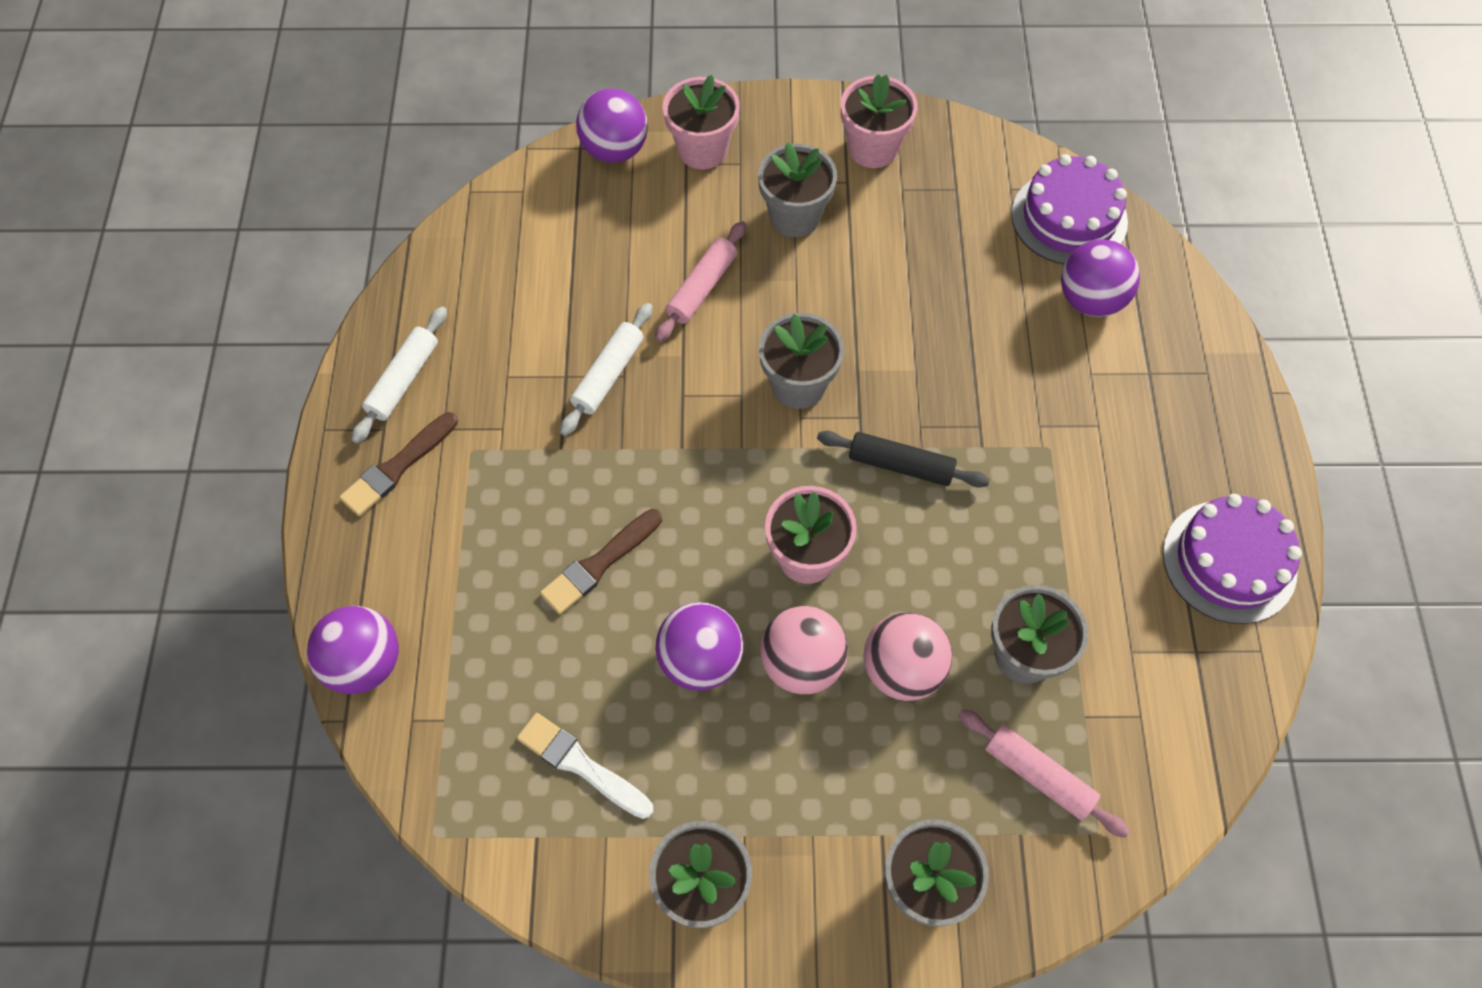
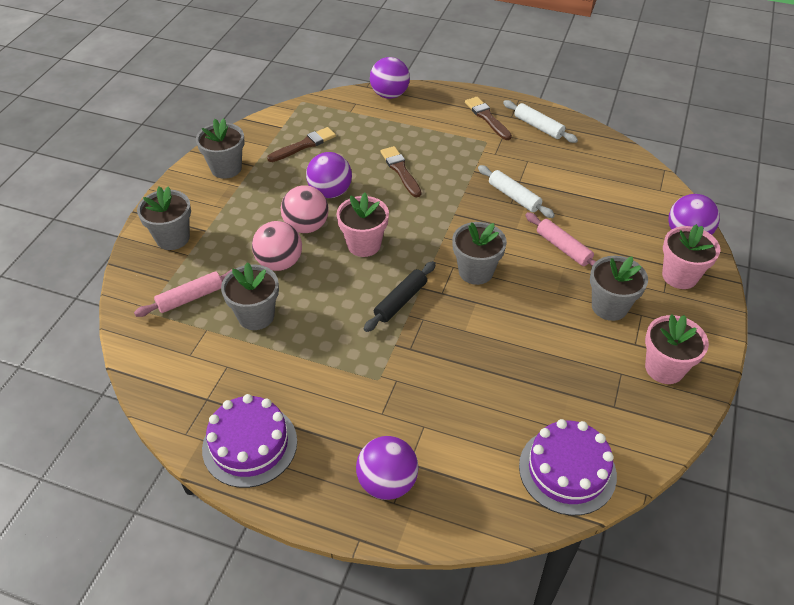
camera: 110 degrees right, 15 degrees down
white brush [517,713,653,819] -> brown brush [267,127,336,162]
purple ball [1061,240,1140,317] -> purple ball moved to [356,436,419,500]

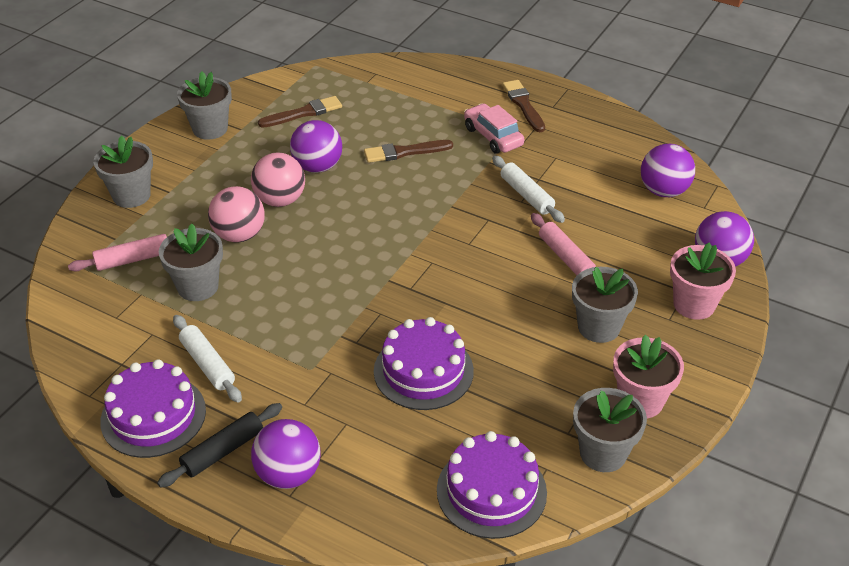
camera: 10 degrees right, 5 degrees down
pink flower pot [336,193,389,257] -> none
black rolling pin [364,261,436,332] -> black rolling pin moved to [157,403,282,488]
purple ball [370,57,410,99] -> purple ball moved to [641,144,695,197]
brown brush [381,146,421,197] -> brown brush turned 90 degrees counterclockwise [364,140,453,163]
grey flower pot [452,222,507,285] -> grey flower pot moved to [573,388,647,472]
white rolling pin [503,100,578,143] -> white rolling pin moved to [173,315,242,403]
none -> purple cake [374,317,474,410]
none -> pink car [464,103,524,154]

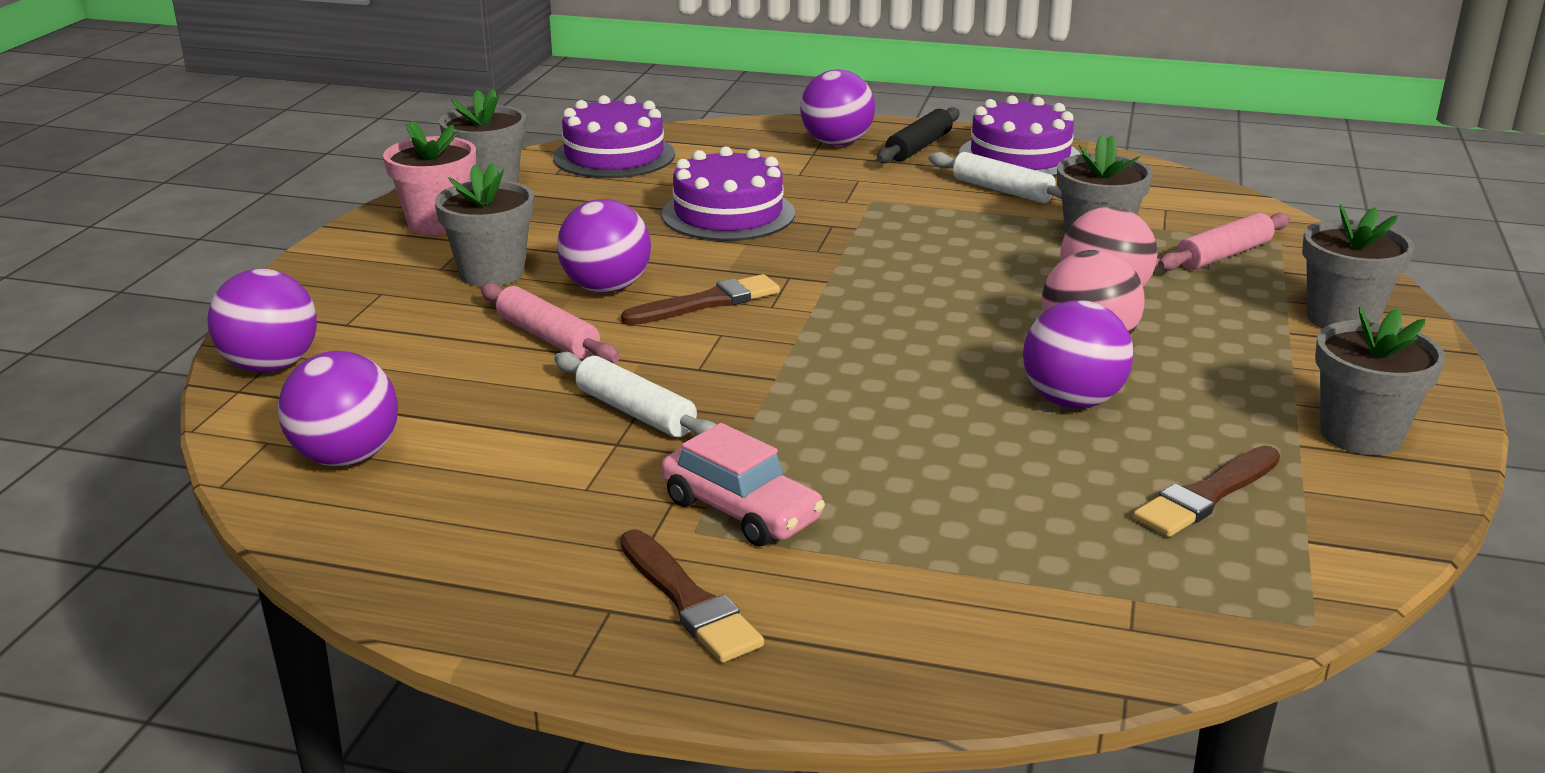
camera: 165 degrees right, 15 degrees down
brown brush [364,140,453,163] -> brown brush moved to [621,274,780,325]
pink flower pot [670,242,736,320] -> none
none -> purple ball [557,199,651,293]

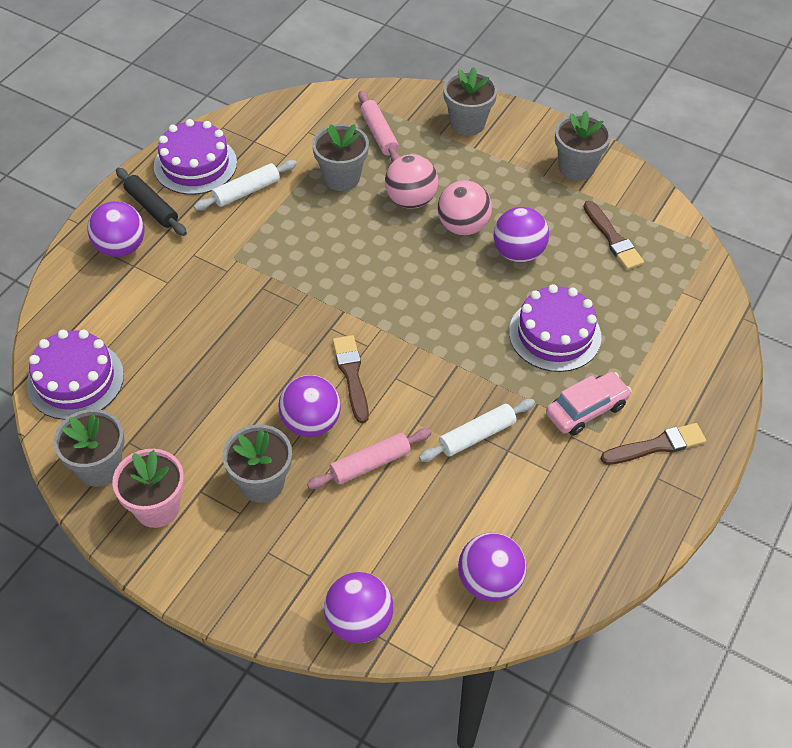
camera: 75 degrees left, 25 degrees up
purple cake [662,146,795,241] -> purple cake moved to [509,284,601,372]

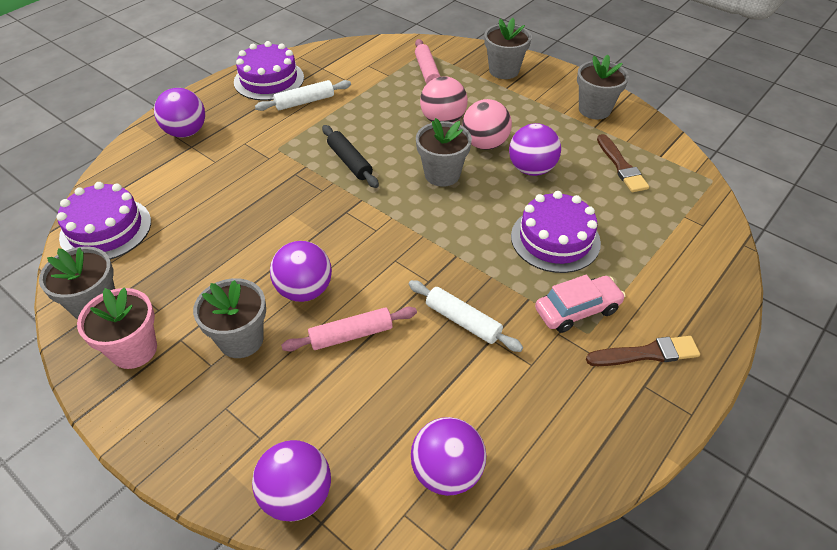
camera: 10 degrees right, 5 degrees down
black rolling pin [116,168,187,236] -> black rolling pin moved to [322,125,379,188]
grey flower pot [312,124,369,191] -> grey flower pot moved to [416,118,472,187]
brown brush [333,335,369,423] -> none
white rolling pin [419,399,535,462] -> white rolling pin turned 60 degrees clockwise [409,280,523,352]

